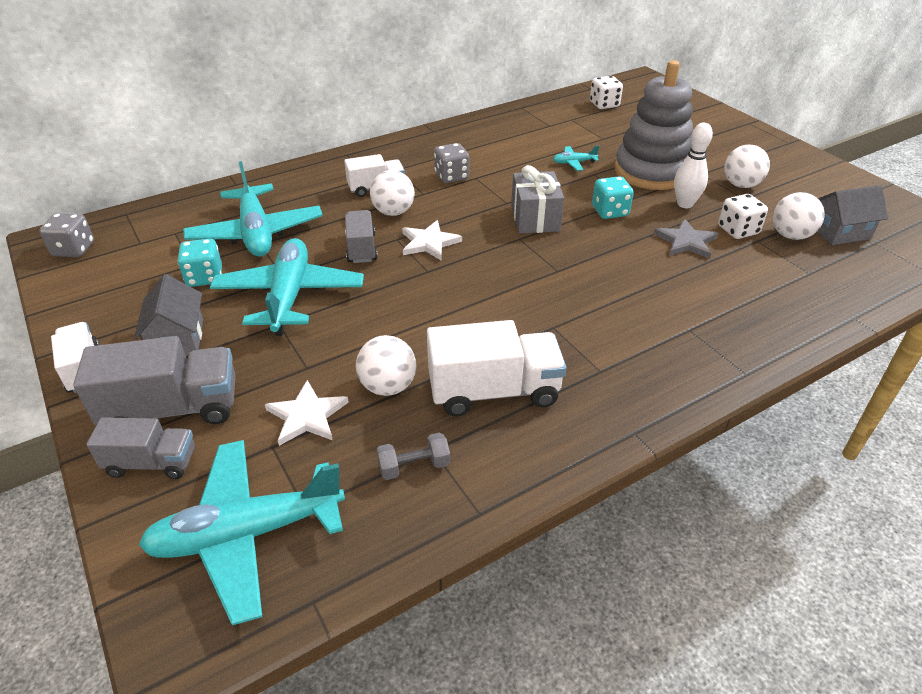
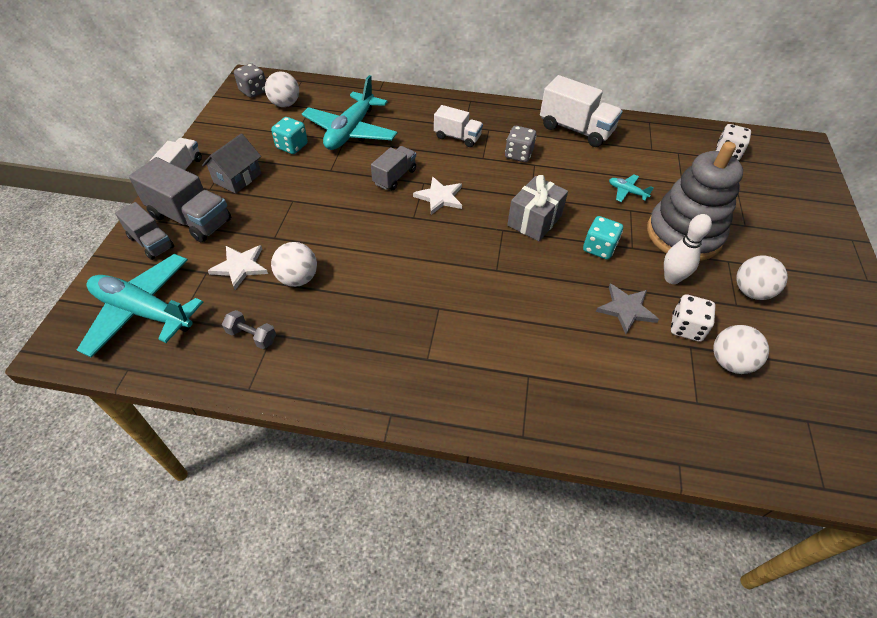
camera: 40 degrees right, 10 degrees up
turquoise plane [210,238,364,336] -> none
white ball [370,170,415,216] -> white ball moved to [265,72,299,107]
white truck [427,320,566,416] -> white truck moved to [540,75,623,147]
grey house [817,185,888,245] -> none

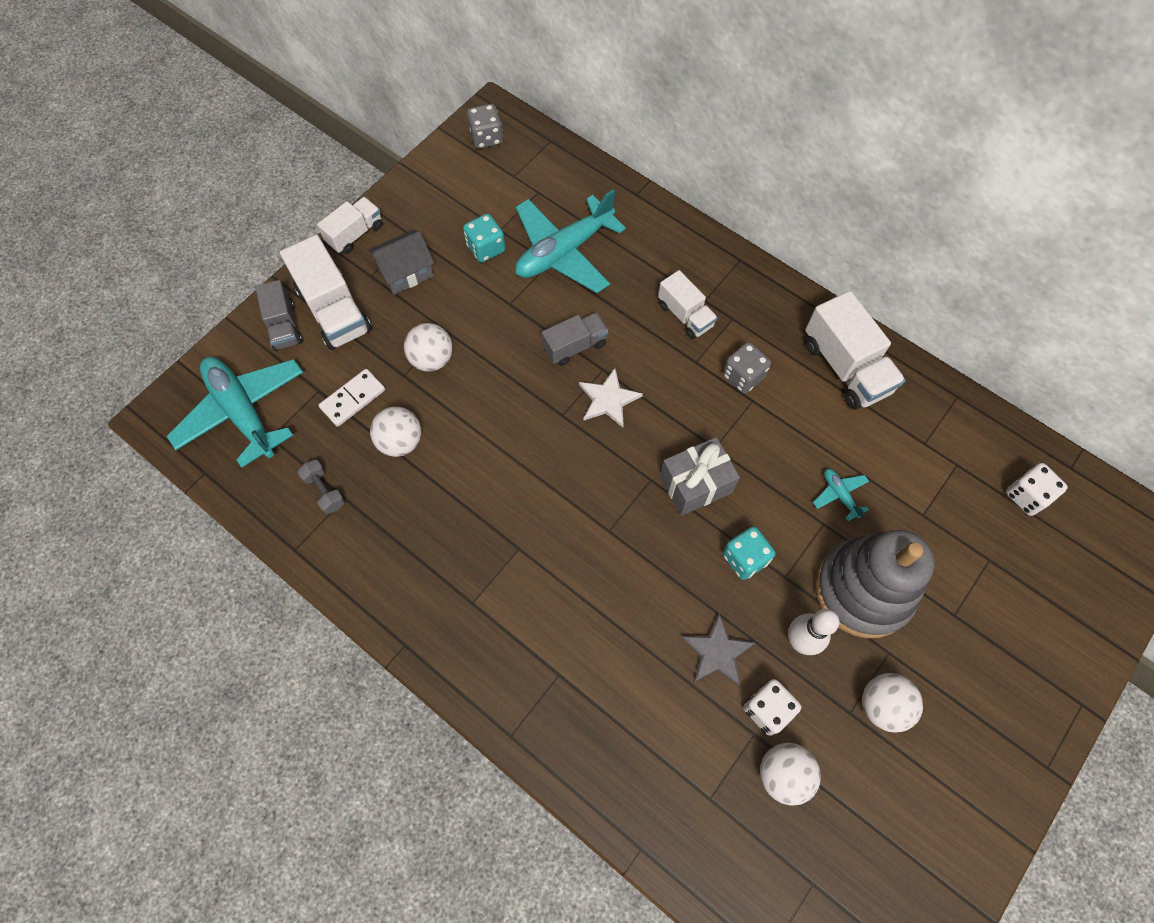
camera: 30 degrees right, 15 degrees up
grey truck [129,157,231,242] -> white truck [280,235,372,350]
white star [208,245,268,290] -> white domino [319,369,385,427]
white ball [265,72,299,107] -> white ball moved to [404,323,453,372]

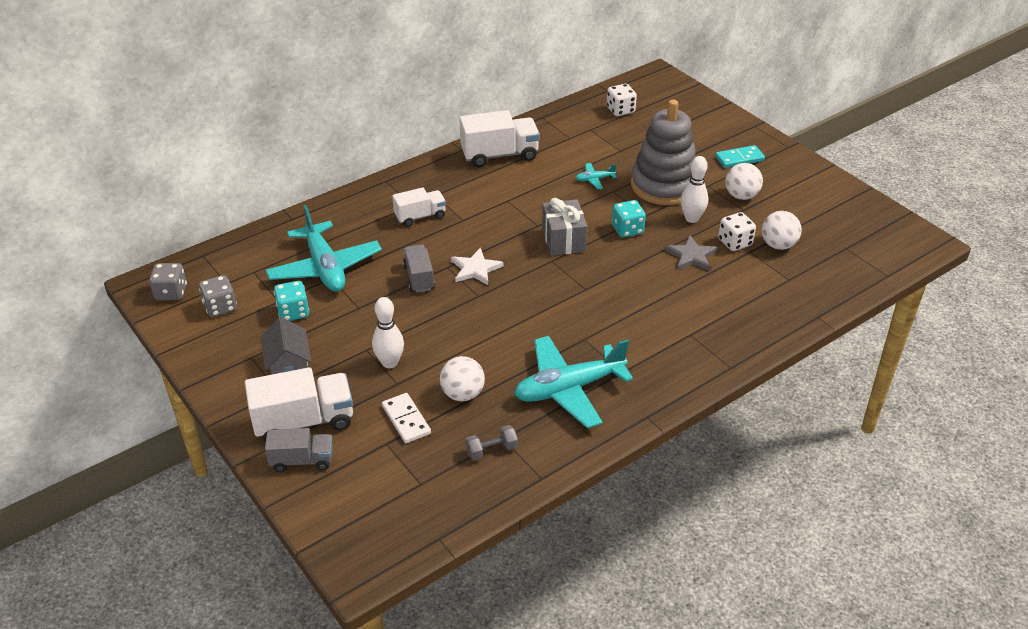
camera: 75 degrees left, 25 degrees down
turquoise plane [167,357,303,468] -> turquoise plane moved to [514,336,633,428]
white truck [317,197,382,254] -> none
white ball [404,323,453,372] -> white bowling pin [372,297,404,368]
grey dice [723,342,771,394] -> grey dice moved to [199,275,237,317]
none -> turquoise domino [715,145,765,168]

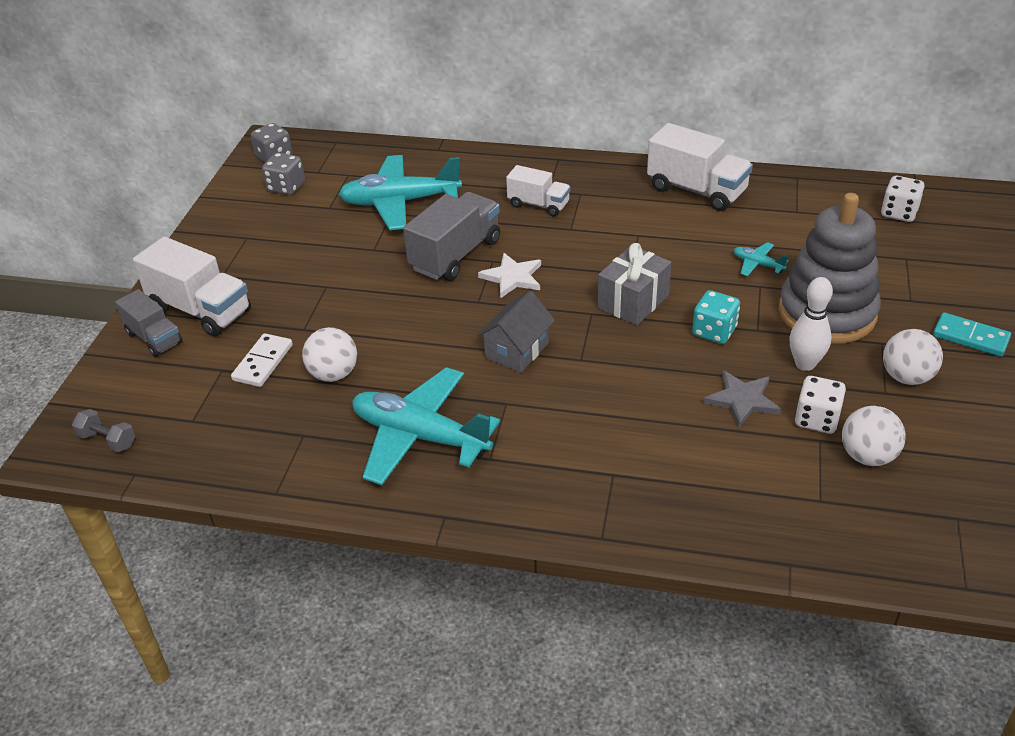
camera: 50 degrees right, 0 degrees up
grey house [261,317,311,375] -> grey house moved to [477,290,555,373]
turquoise plane [266,205,382,292] -> turquoise plane turned 60 degrees clockwise [339,155,462,230]
turquoise dice [274,281,309,321] -> none
white bowling pin [372,297,404,368] -> none
grey truck [403,244,435,293] -> grey truck [403,192,500,281], size x1.63
grey dumbbell [465,425,518,460] -> grey dumbbell moved to [72,409,135,452]

